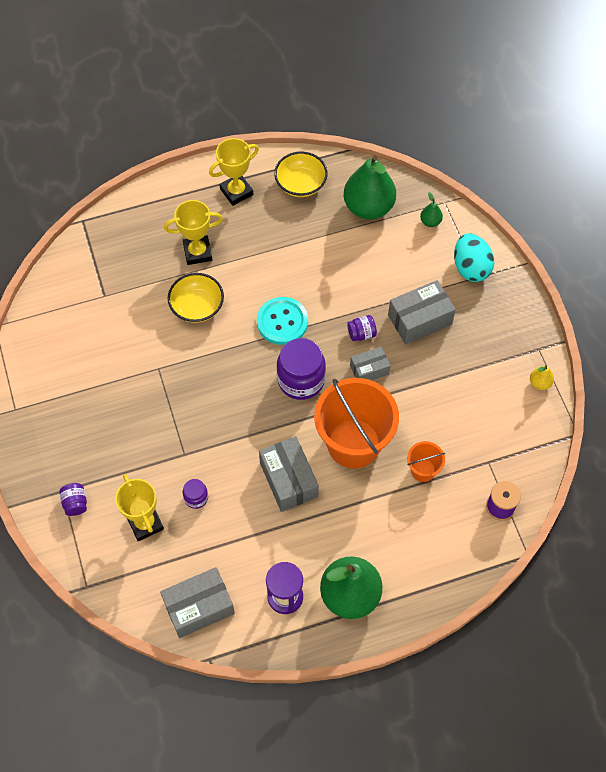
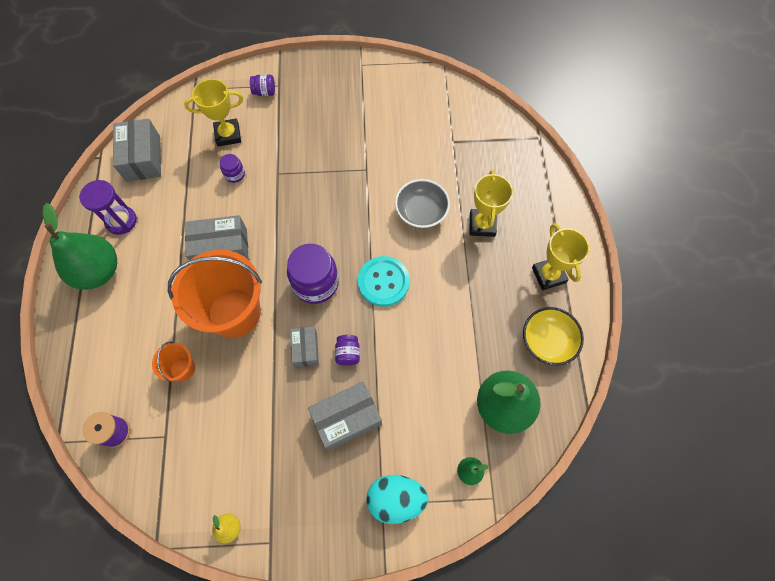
camera: 105 degrees right, 5 degrees up
yellow bowl [168,273,224,323] -> grey bowl [395,179,450,228]
grey box [388,280,456,344] -> grey box turned 75 degrees clockwise [308,381,382,451]

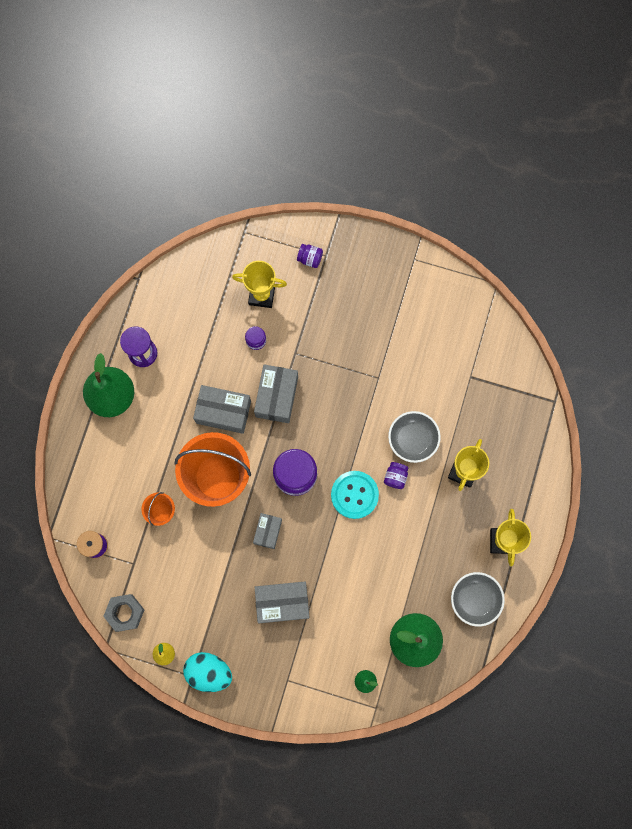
camera: 20 degrees right, 10 degrees up
grey box [113,119,161,182] -> grey box moved to [254,364,298,423]
purple jar [335,335,360,365] -> purple jar moved to [384,462,408,489]
turquoise egg [366,475,428,524] -> turquoise egg moved to [183,652,232,692]
yellow bowl [523,307,584,366] -> grey bowl [451,572,505,627]
none -> grey nut [103,594,144,632]

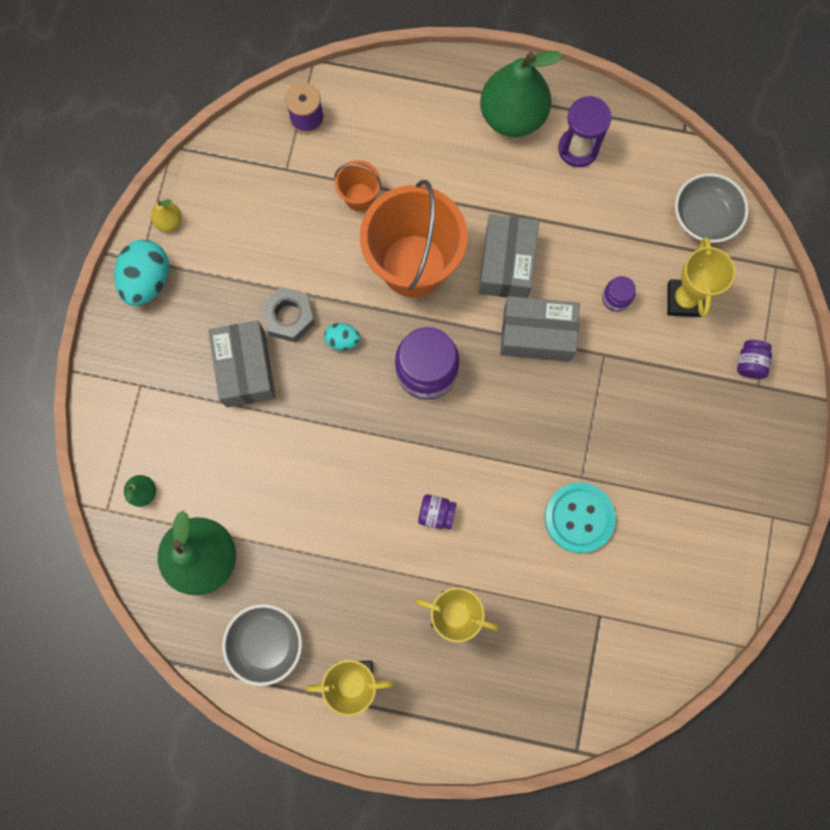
camera: 85 degrees right, 0 degrees up
grey nut [103,594,144,632] -> grey nut moved to [261,287,315,343]
grey box [253,513,282,549] -> turquoise egg [324,323,361,350]
turquoise button [331,471,379,519] -> turquoise button moved to [545,482,616,553]
grey bowl [388,411,441,463] -> grey bowl moved to [675,173,749,243]

